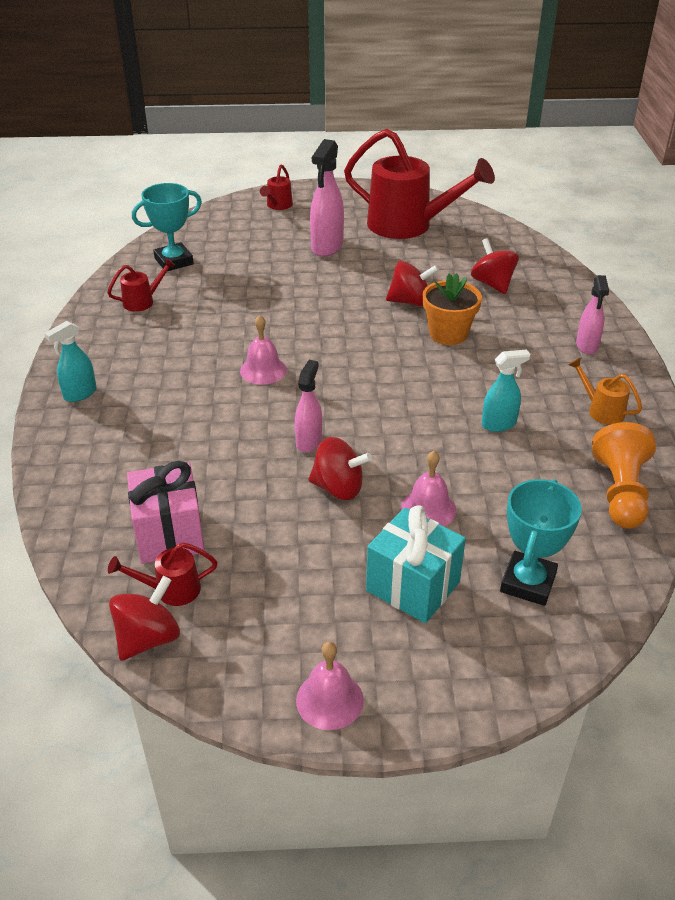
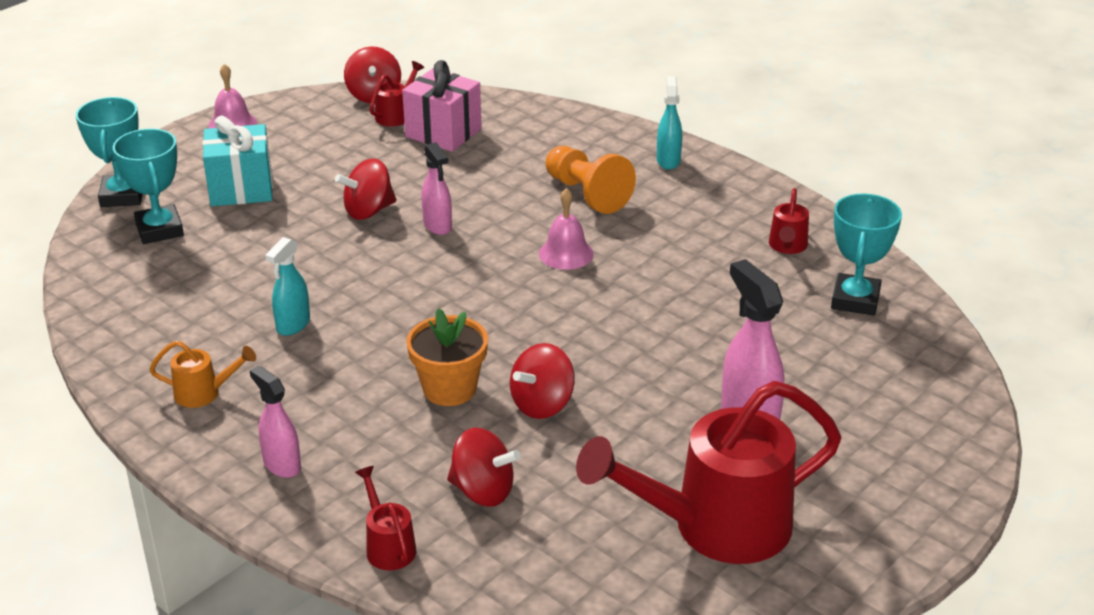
camera: 135 degrees right, 5 degrees down
red watering can [260,164,293,210] -> red watering can moved to [355,466,416,571]
pink bell [401,451,456,526] -> none
orange pawn [592,422,656,529] -> orange pawn moved to [546,146,636,214]
none -> turquoise trophy [76,97,143,207]

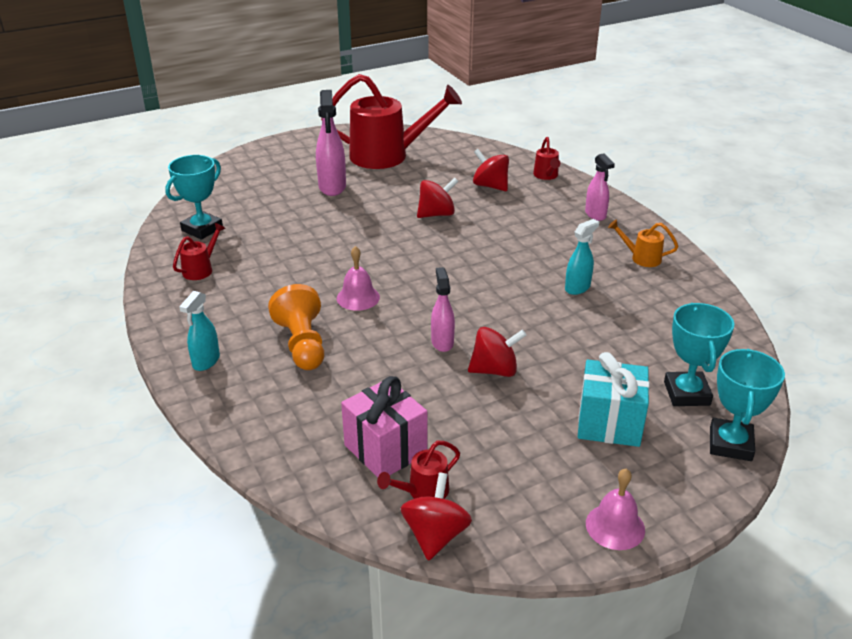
camera: 160 degrees left, 0 degrees up
orange flower pot [406,308,488,406] -> none

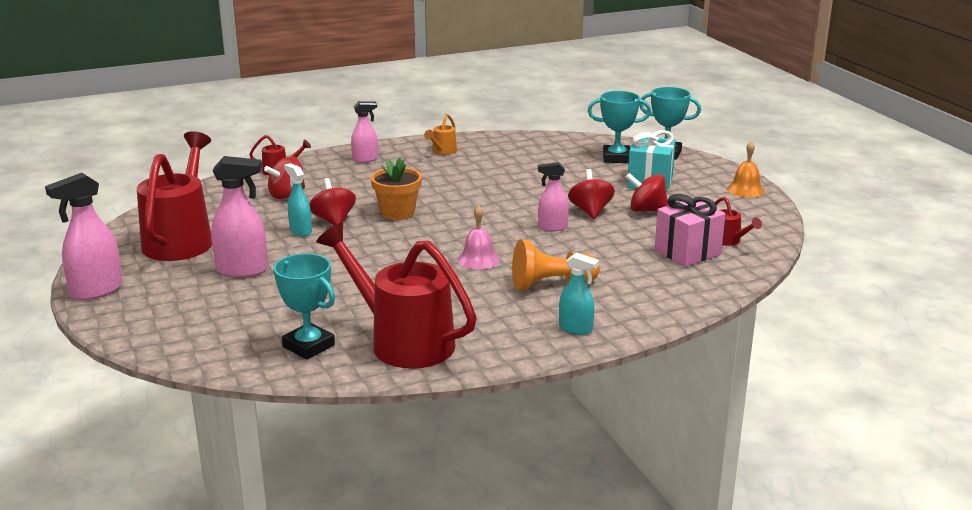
camera: 85 degrees left, 10 degrees down
red watering can [173,223,226,280] -> red watering can [316,223,477,369], size x2.35
red spinning top [401,472,472,561] -> red spinning top moved to [626,173,668,211]
turquoise spray bottle [565,219,599,295] -> turquoise spray bottle moved to [284,163,312,236]
pink bell [586,469,645,550] -> orange bell [727,141,765,197]
none -> pink spray bottle [45,173,123,300]
none -> orange flower pot [371,158,422,220]

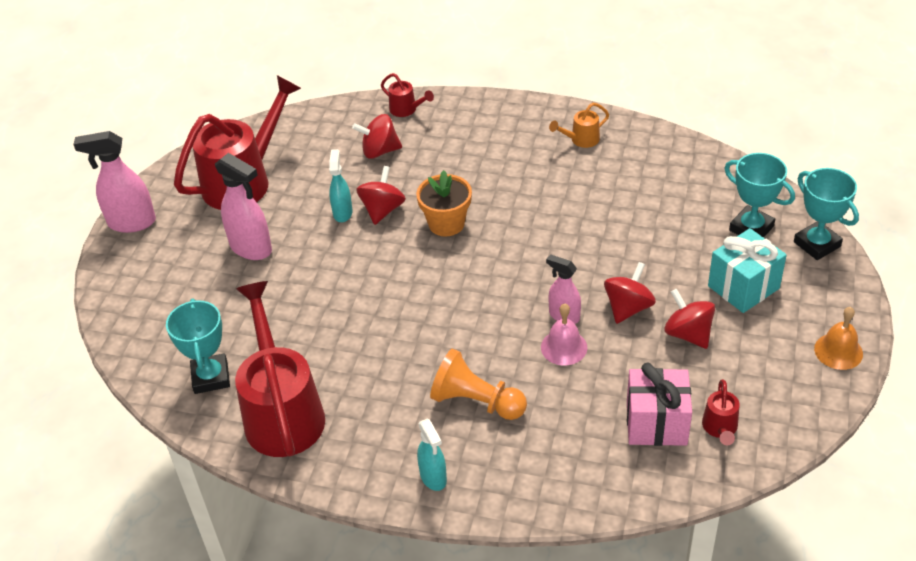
camera: 40 degrees right, 20 degrees up
pink spray bottle [351,101,378,163] -> none
pink bell [457,205,500,269] -> pink bell moved to [541,304,587,365]

